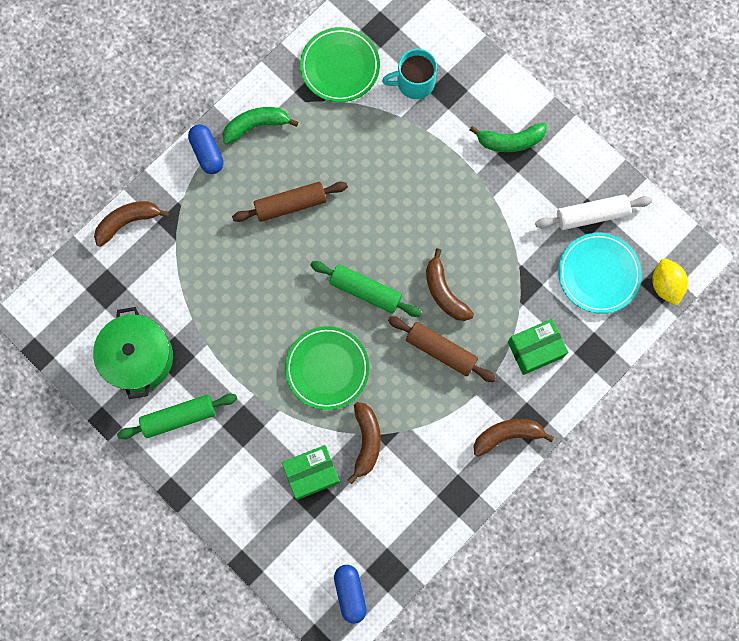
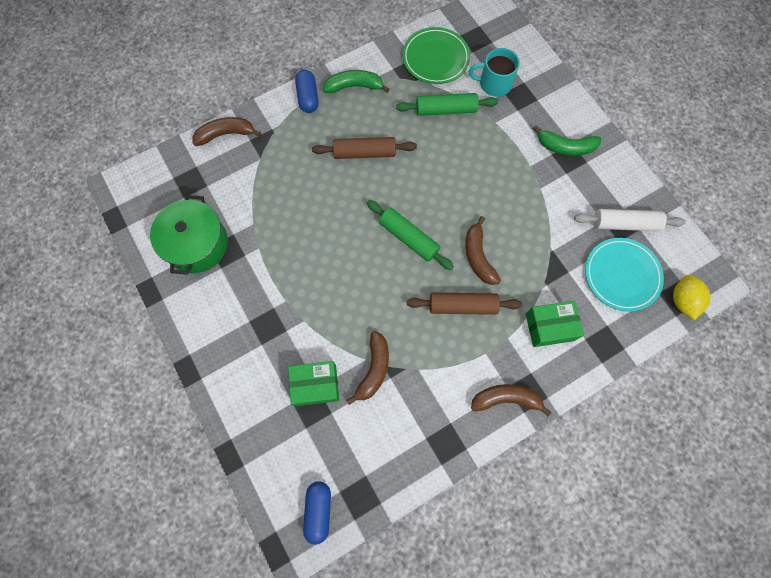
camera: 15 degrees right, 5 degrees down
green rolling pin [117,394,237,439] -> green rolling pin moved to [396,93,498,116]
green plate [285,326,370,410] -> none
brown rolling pin [388,316,496,382] -> brown rolling pin turned 45 degrees counterclockwise [407,292,522,315]

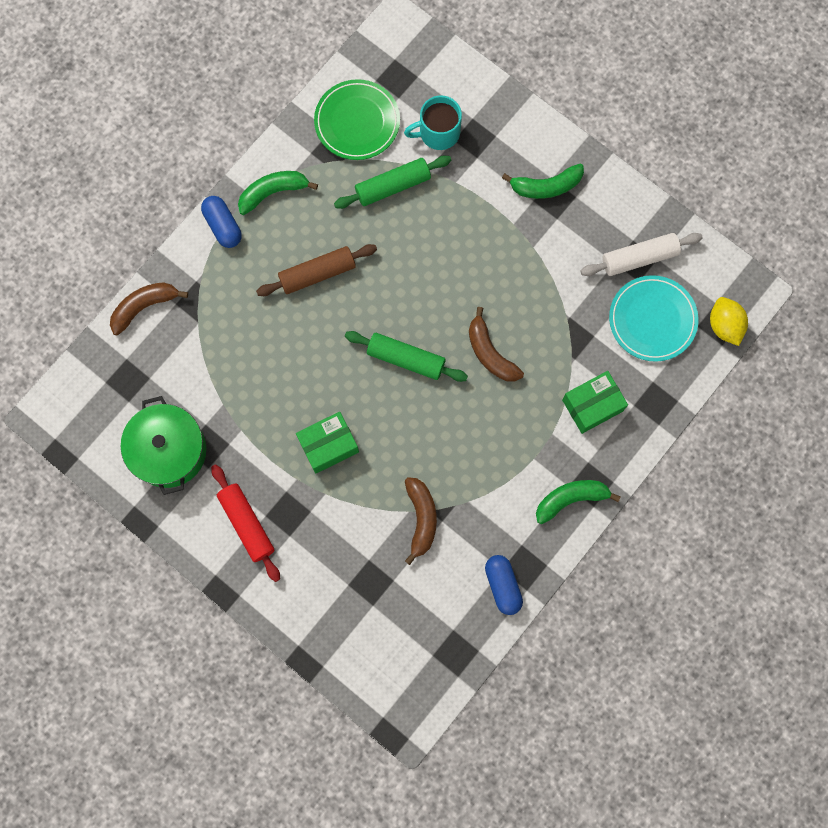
camera: 20 degrees left, 5 degrees up
green box [288,361,339,406] -> green box moved to [296,412,359,474]
blue capsule [303,481,331,544] -> blue capsule moved to [485,555,523,615]
brown rolling pin [407,292,522,315] -> none
brown banana [471,384,551,417] -> green banana [536,480,621,524]
none -> red rolling pin [211,465,280,582]

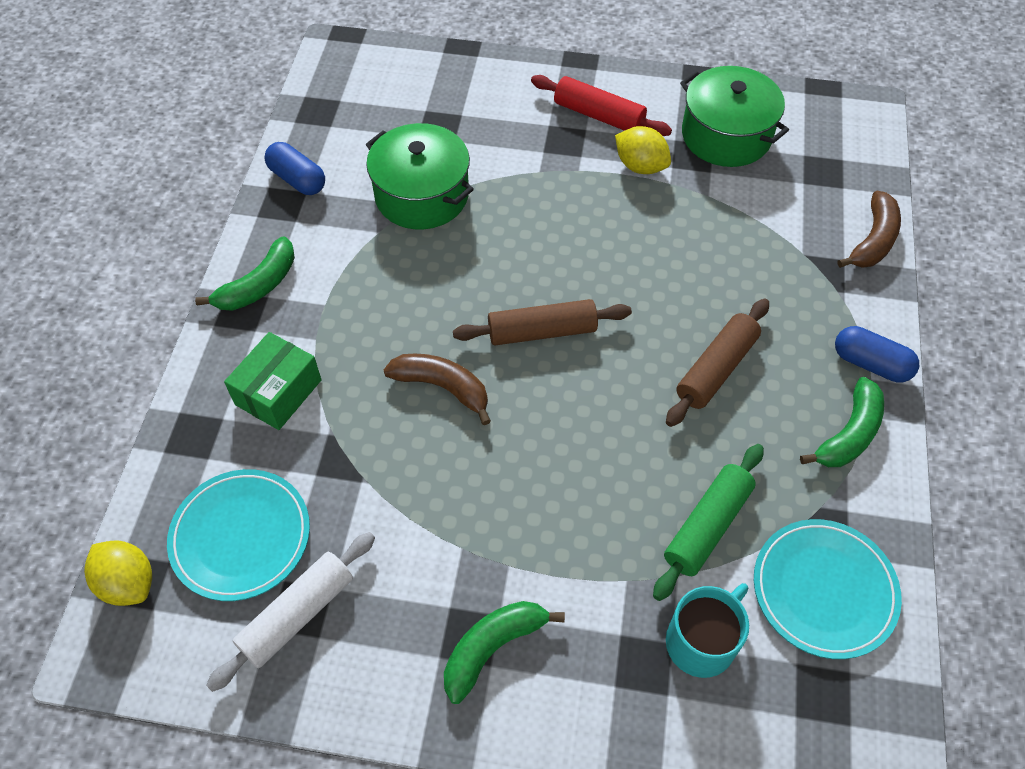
camera: 150 degrees right, 20 degrees down
green box [296,412,359,474] -> none
green plate [314,79,400,160] -> turquoise plate [754,519,902,659]
green rolling pin [345,331,468,382] -> brown rolling pin [453,299,632,345]
brown banana [405,477,437,565] -> green pot [366,123,474,229]
none -> yellow lemon [615,126,671,174]

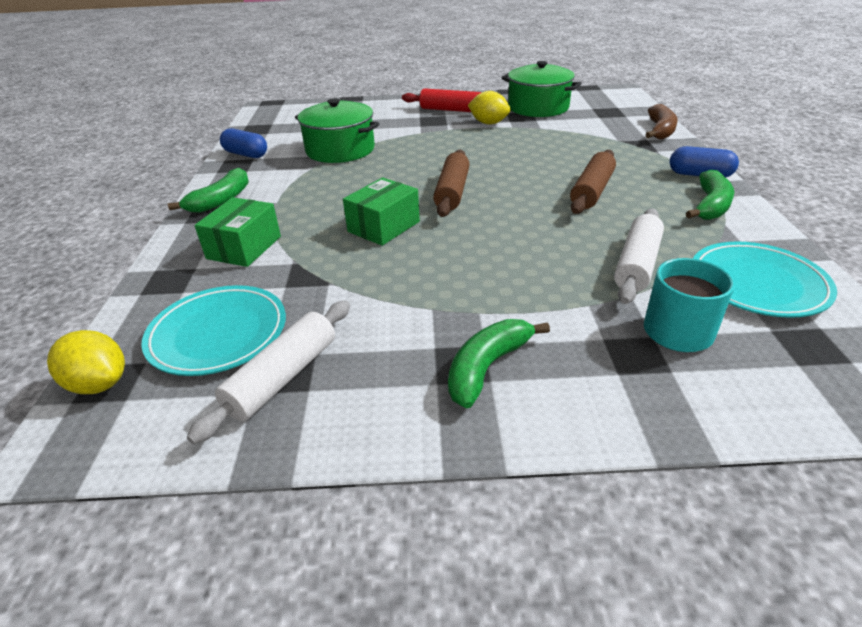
camera: 10 degrees left, 20 degrees down
brown banana [384,353,491,425] -> green box [343,178,420,246]
brown rolling pin [453,299,632,345] -> brown rolling pin turned 60 degrees counterclockwise [433,150,470,217]
green rolling pin [653,444,764,601] -> white rolling pin [614,209,664,304]

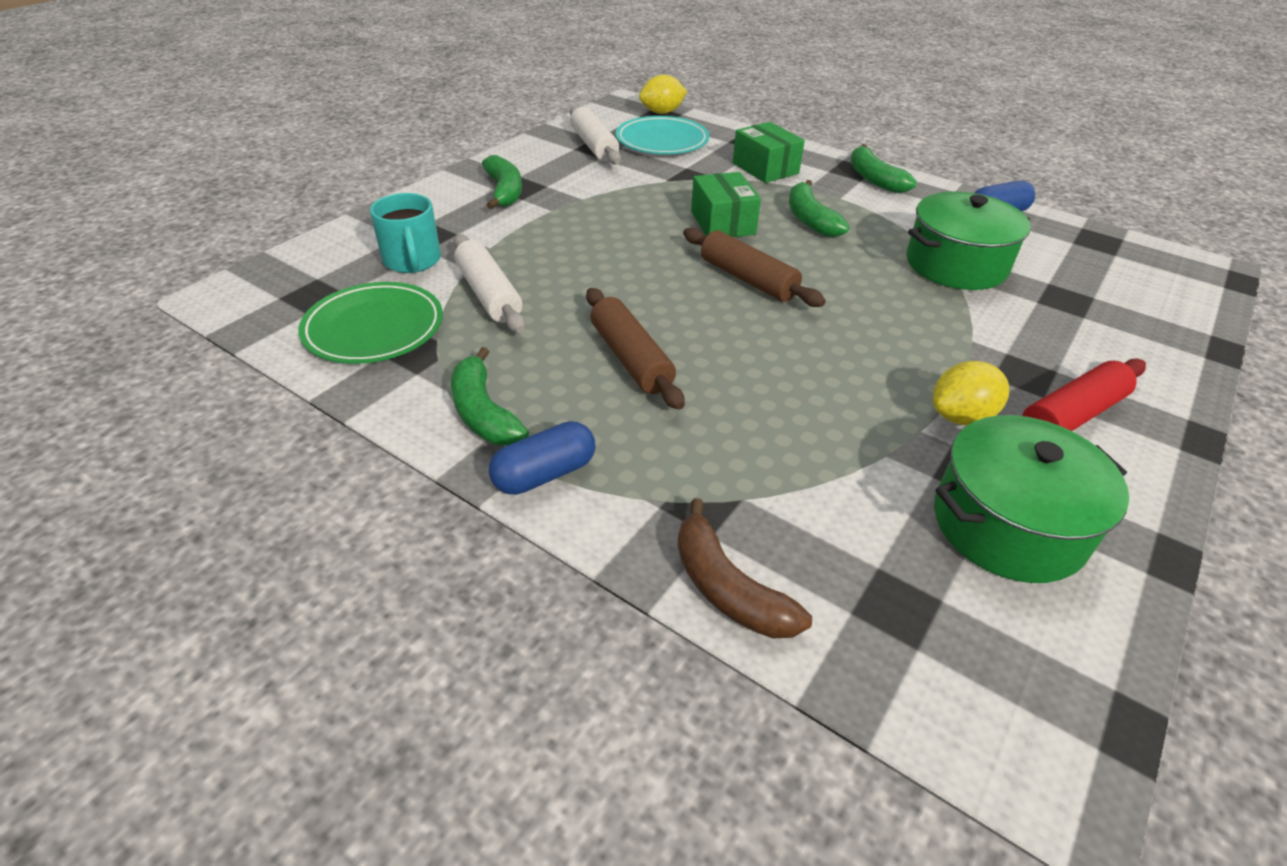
camera: 125 degrees right, 5 degrees up
turquoise plate [693,241,837,318] -> green plate [298,282,443,364]
none -> green banana [789,180,850,237]

